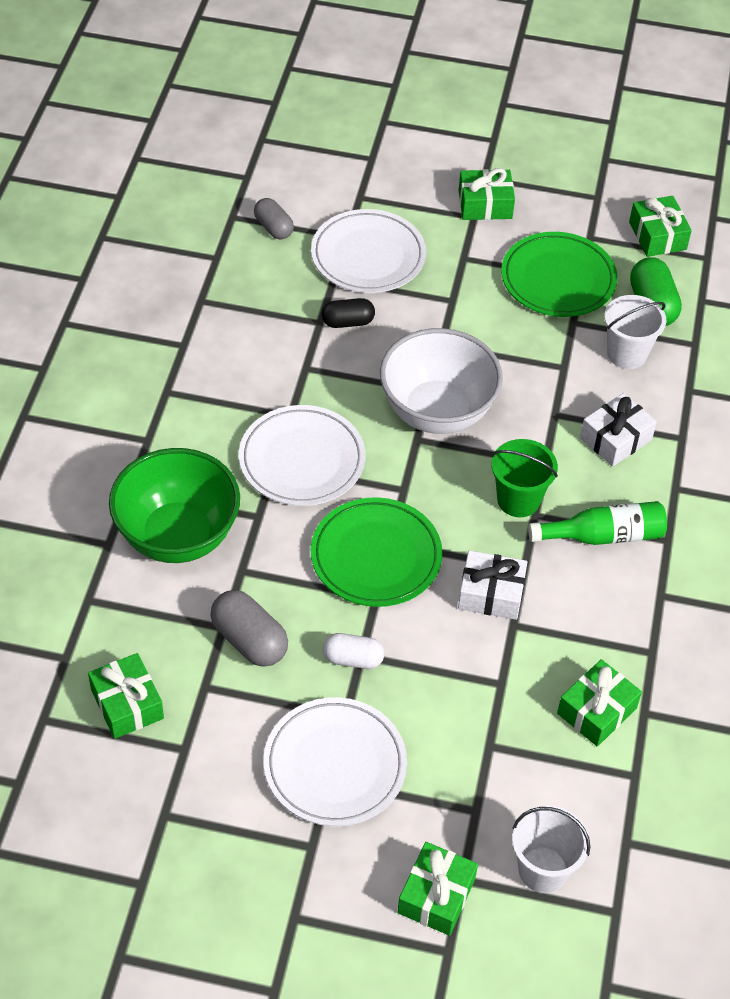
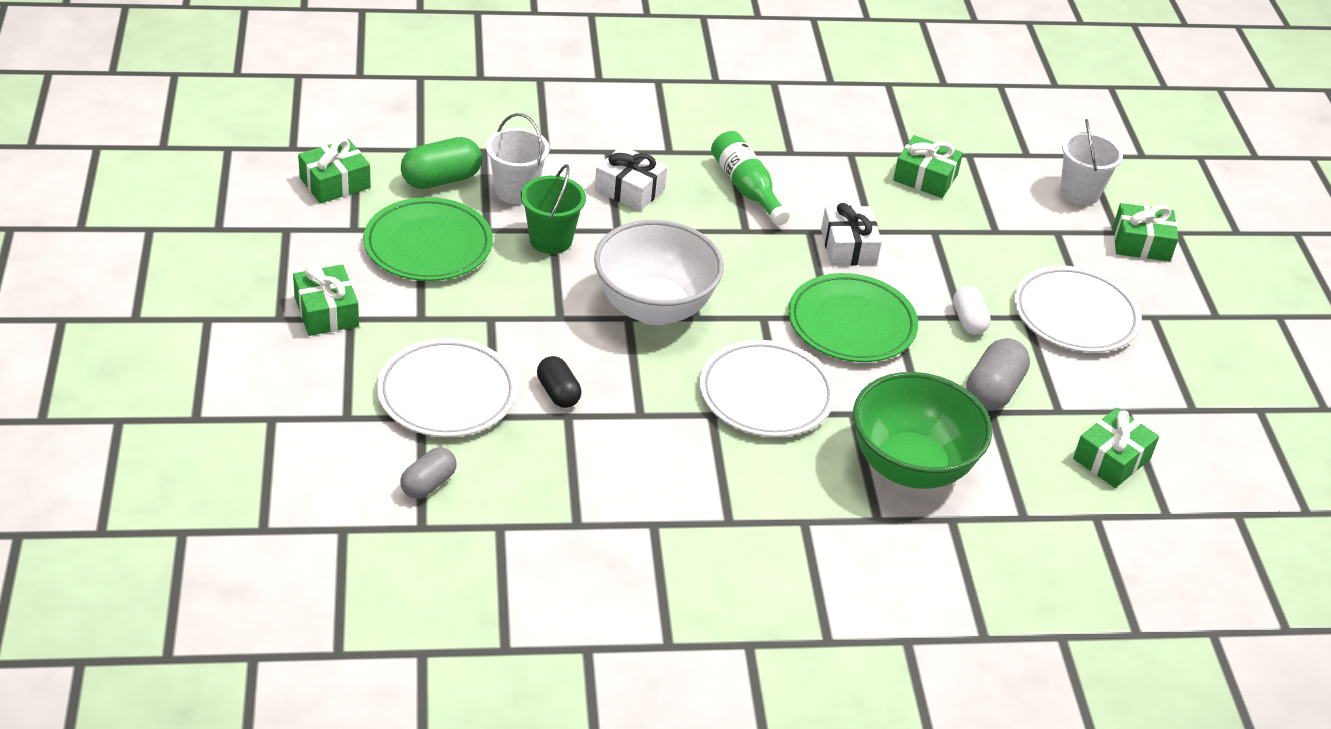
camera: 110 degrees left, 10 degrees down
green bucket [491,439,558,517] -> green bucket moved to [521,164,586,254]

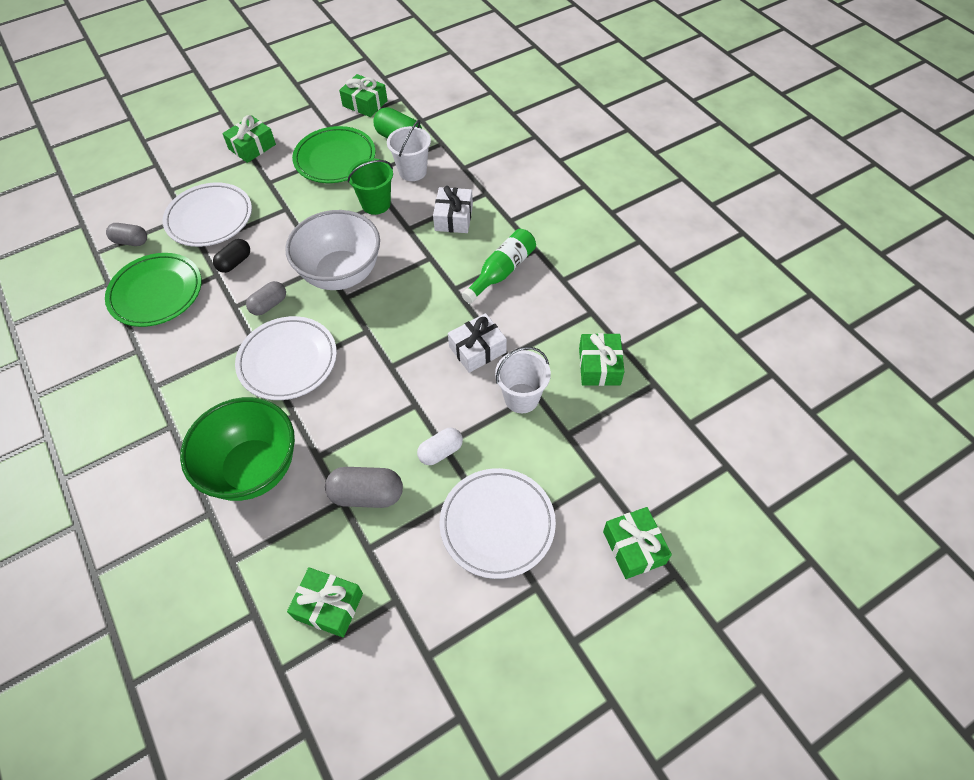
camera: 70 degrees right, 15 degrees up
green plate [788,273,918,362] -> green plate moved to [105,253,202,327]
white bucket [1060,119,1123,205] -> white bucket moved to [495,347,551,413]
none -> grey capsule [246,281,286,316]

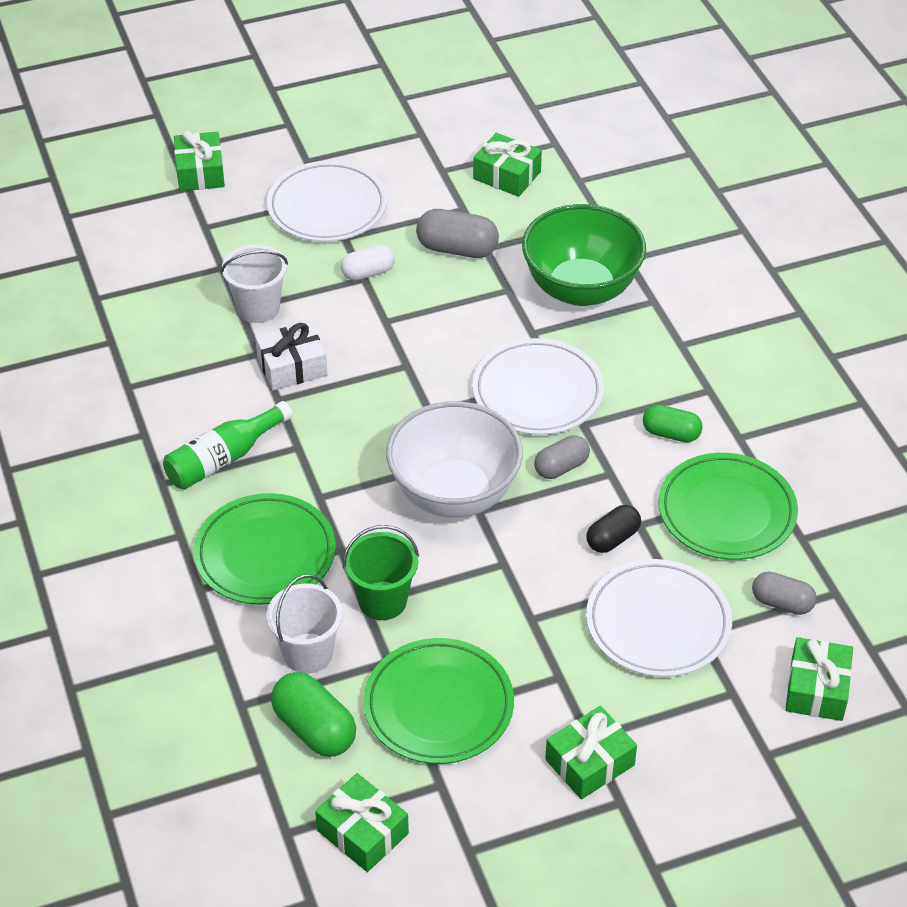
camera: 170 degrees left, 10 degrees down
white gift [433,186,473,233] -> green plate [194,493,335,605]
green gift [579,333,625,386] -> green gift moved to [785,637,853,721]
none -> green capsule [643,405,703,442]

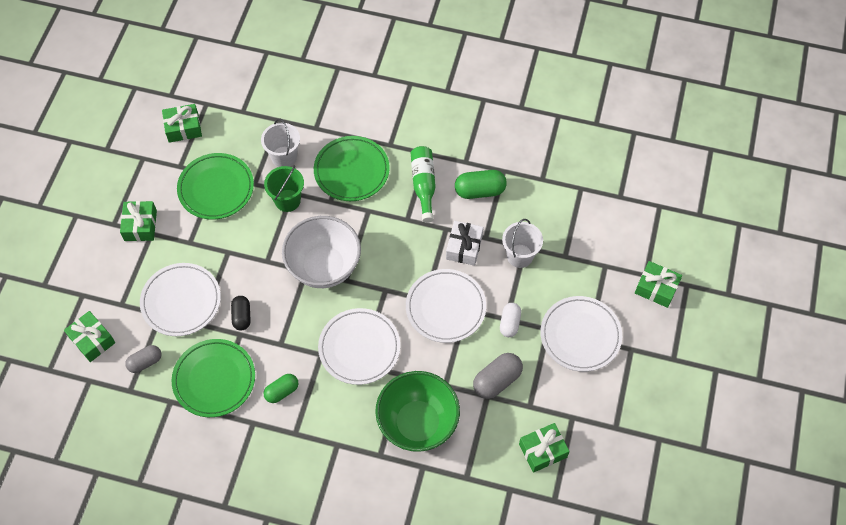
camera: 125 degrees right, 15 degrees up
green capsule [271,672,356,757] -> green capsule moved to [455,170,507,199]
grey capsule [534,435,590,479] -> none
none -> white plate [406,269,486,343]

